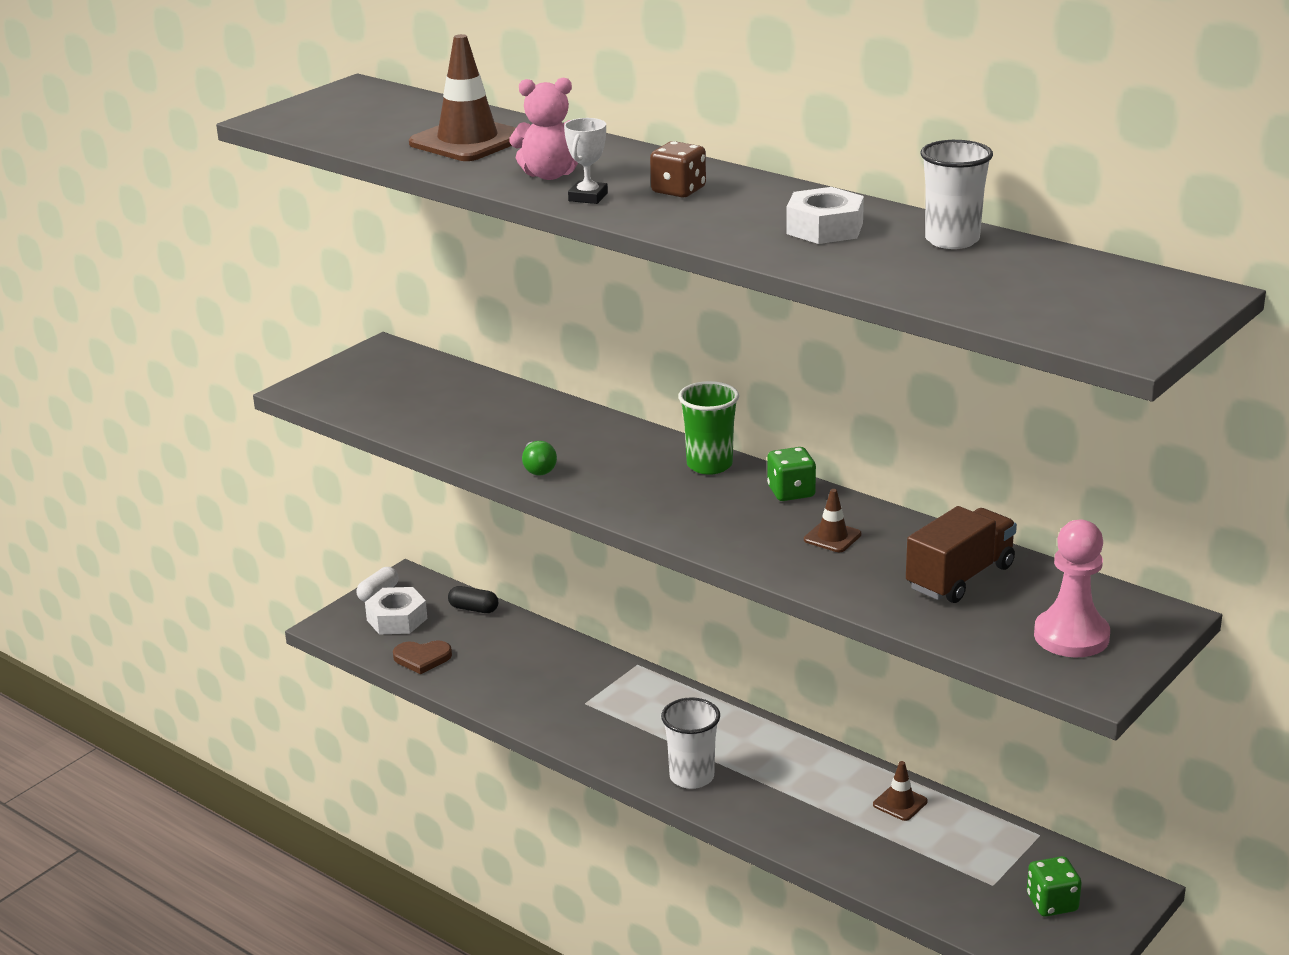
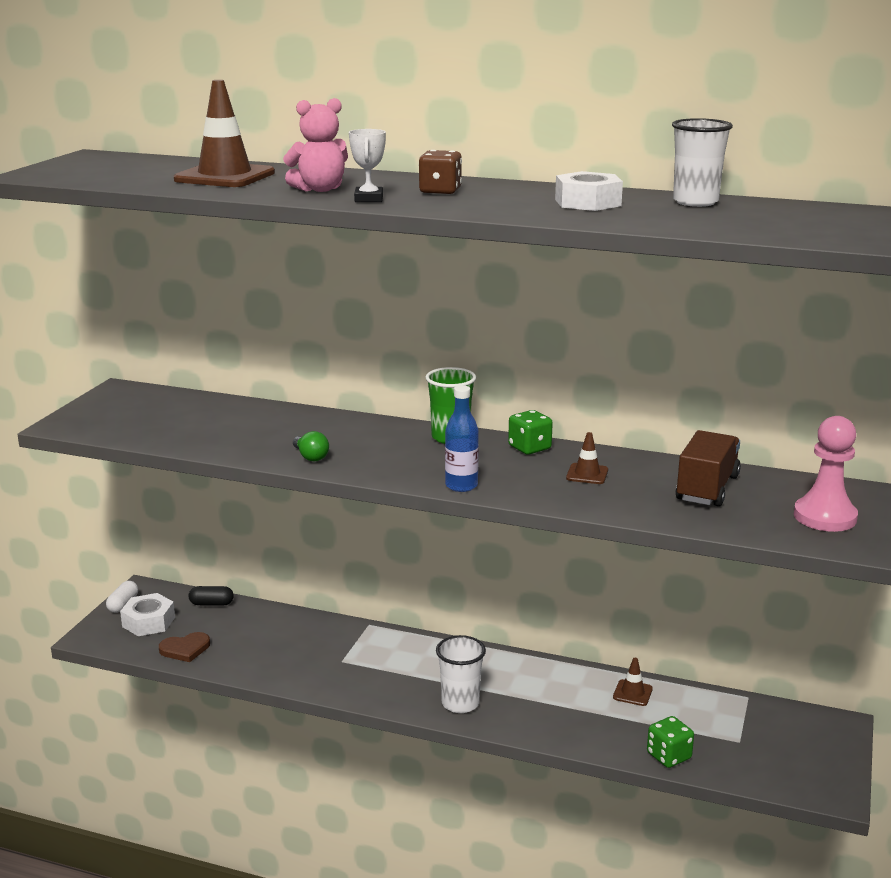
camera: 20 degrees left, 5 degrees down
green dice [1027,856,1082,917] -> green dice moved to [647,716,694,768]
none -> blue bottle [445,385,479,492]

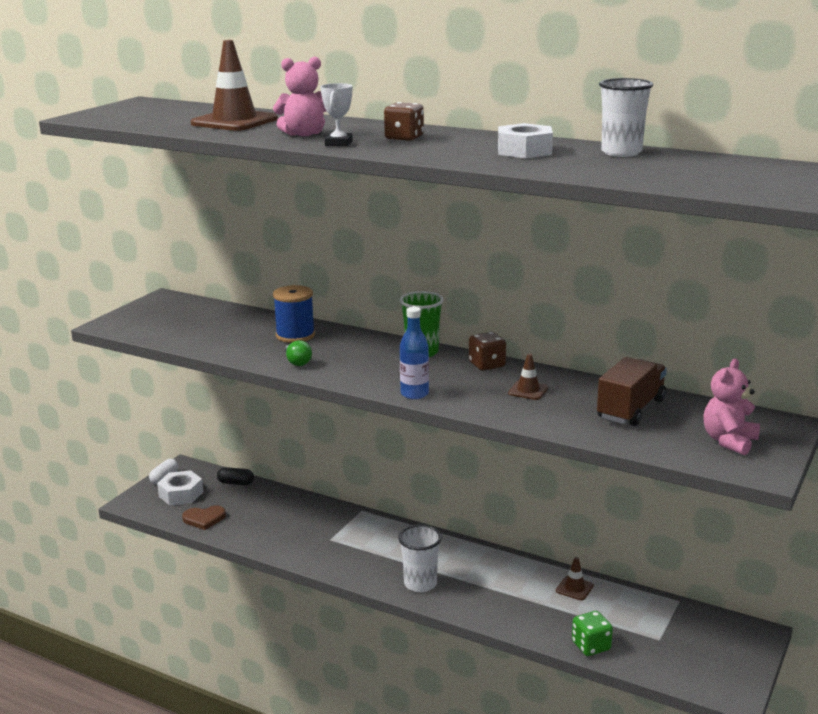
camera: 10 degrees right, 0 degrees up
green dice [508,410,553,455] -> brown dice [469,332,506,371]
pink pawn [794,416,858,532] -> pink teddy bear [703,358,760,455]
none -> blue spool [273,285,315,343]

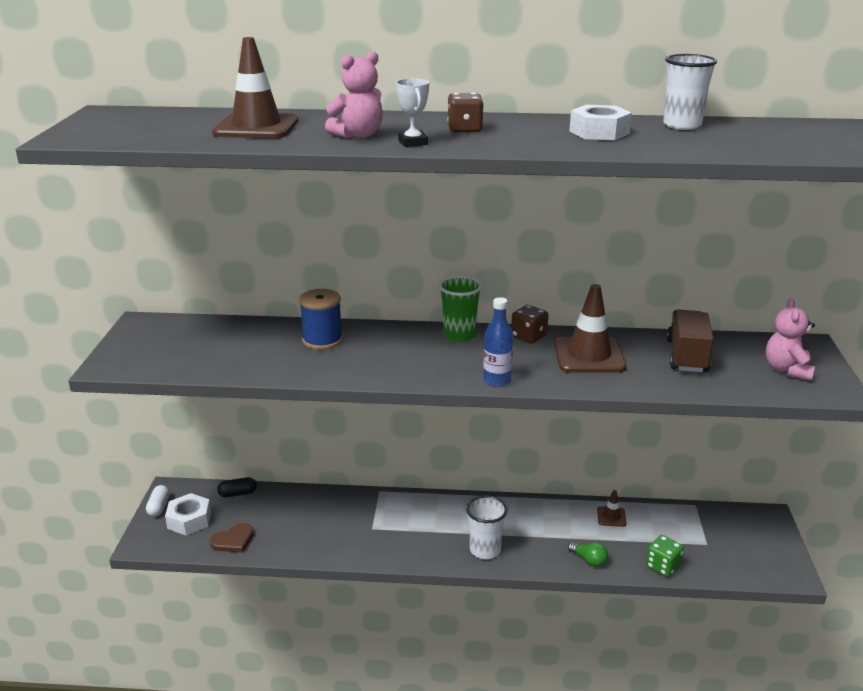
camera: 25 degrees left, 5 degrees up
green light bulb [285,340,312,366] -> green light bulb moved to [568,542,608,567]
brown traffic cone [508,354,548,400] -> brown traffic cone [554,284,626,373], size x2.07

